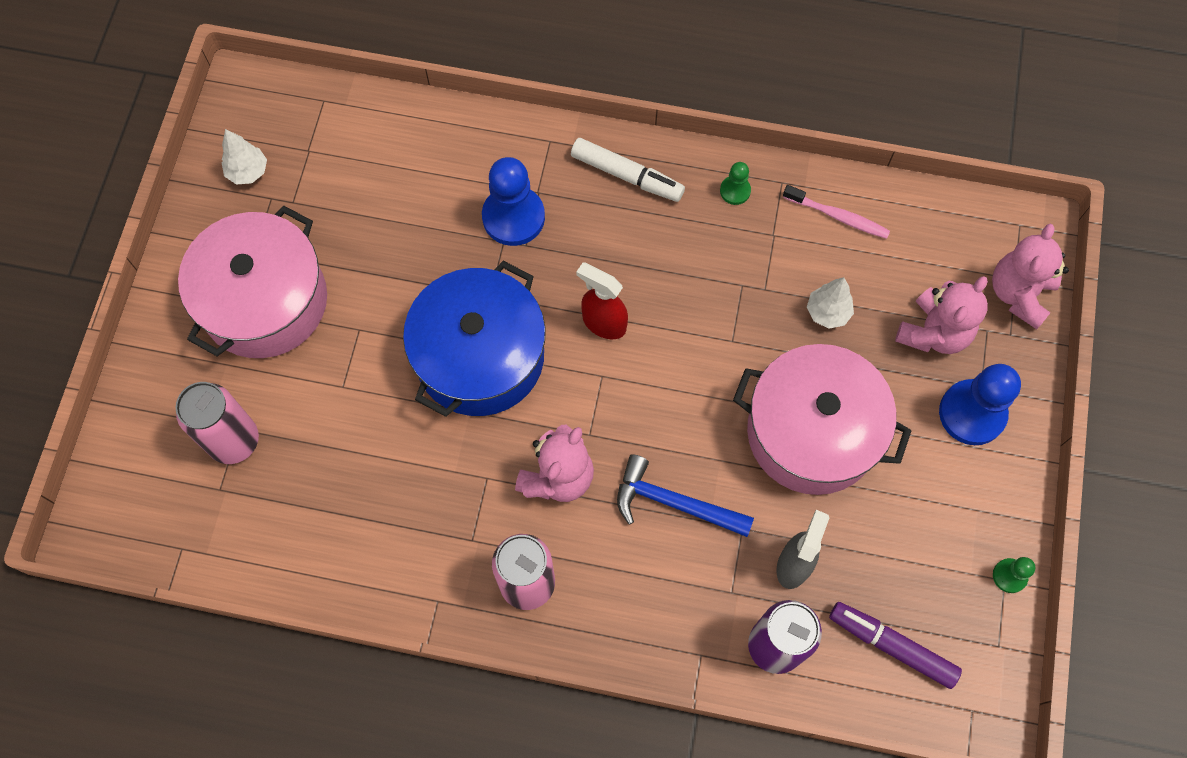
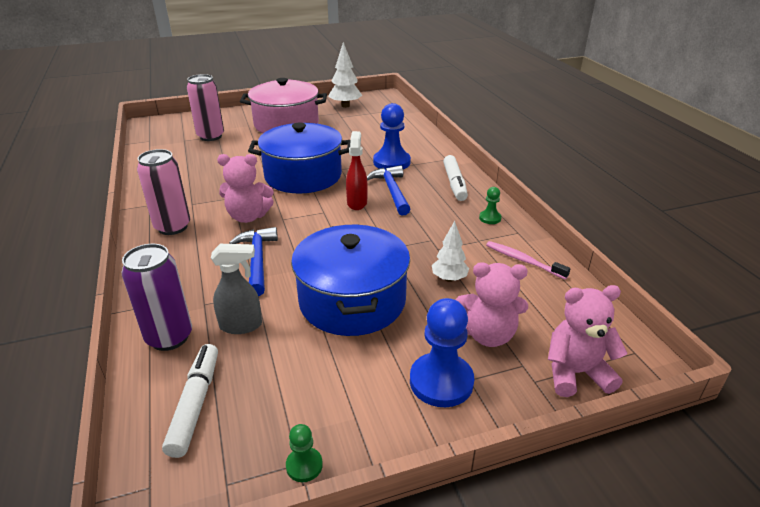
camera: 60 degrees right, 35 degrees down
white tree [222,129,267,184] -> white tree [328,42,362,108], size x1.53
pink pot [733,344,912,495] -> blue pot [291,225,410,336]
pink toothbrush [783,185,890,239] -> pink toothbrush turned 135 degrees clockwise [486,241,570,280]
purple marker [829,602,962,689] -> white marker [162,344,218,458]
none -> blue hammer [367,165,410,216]

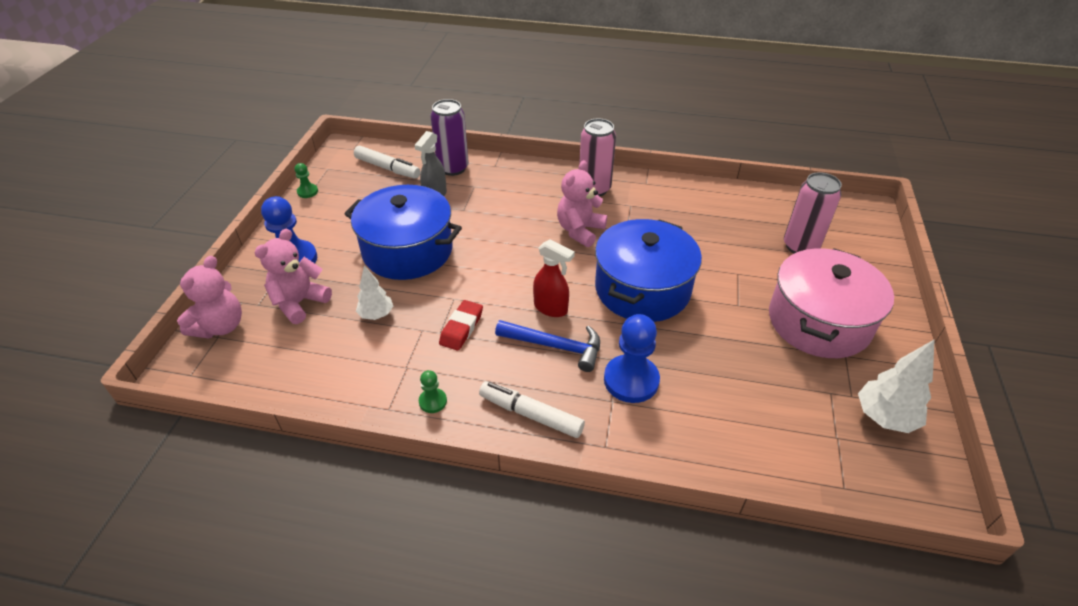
camera: 120 degrees right, 10 degrees up
blue hammer [229,227,278,296] -> none
pink toothbrush [486,241,570,280] -> none
none -> red eraser [439,300,483,351]

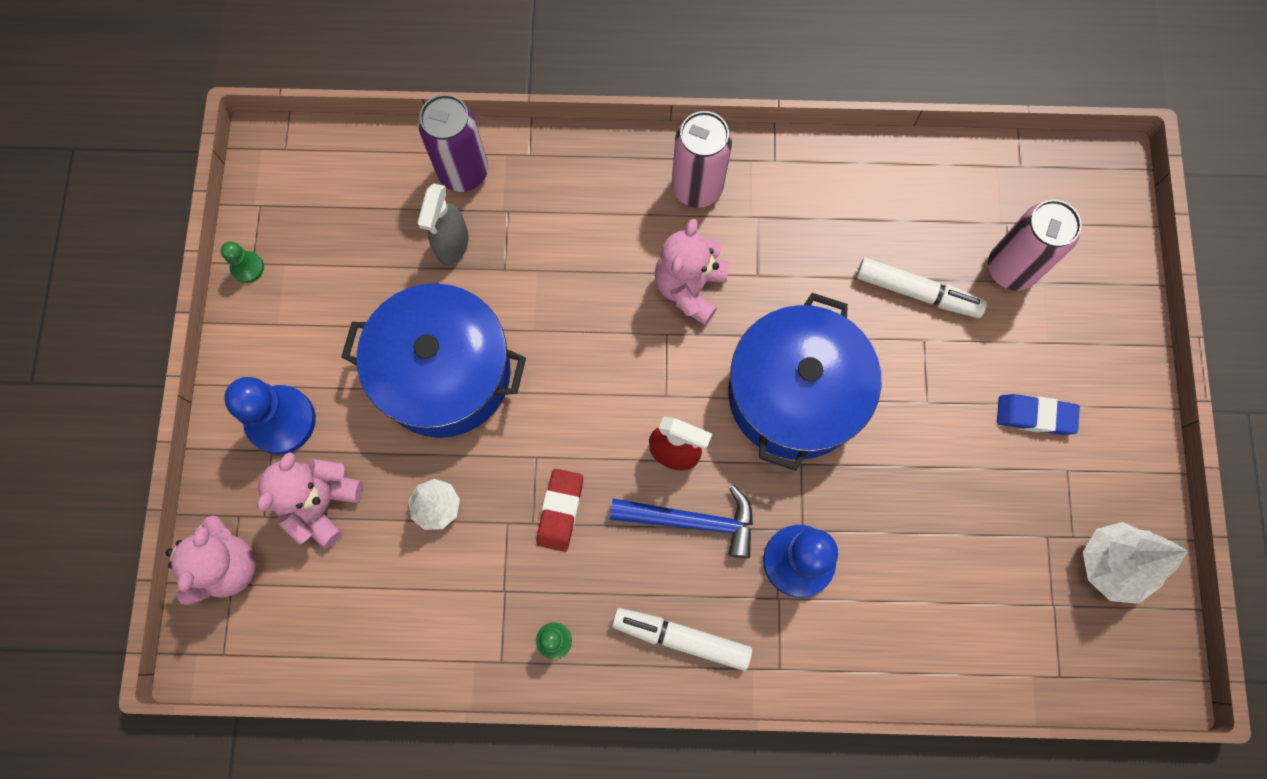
camera: 10 degrees left, 30 degrees up
white marker [354,146,420,179] -> white marker moved to [857,258,987,318]
pink pot [769,248,894,358] -> blue eraser [997,394,1080,435]

